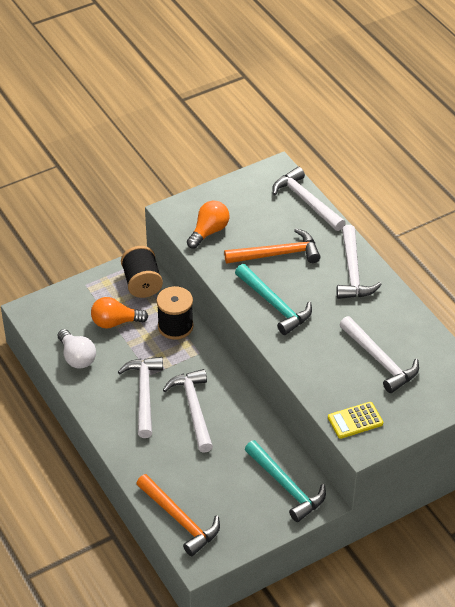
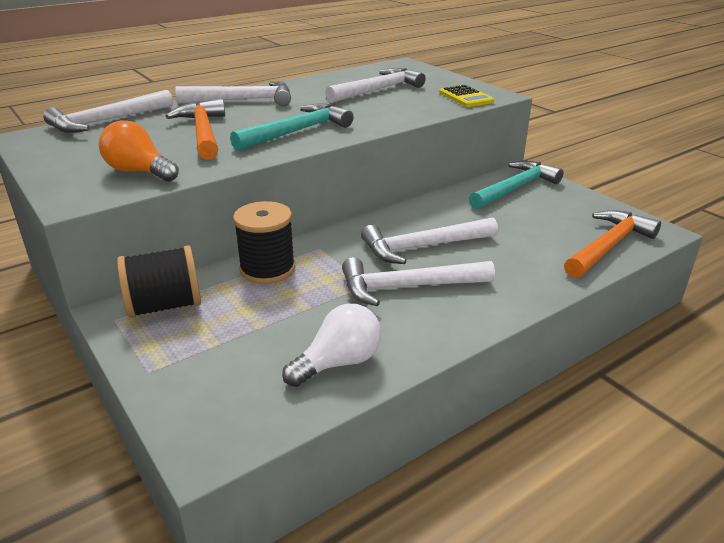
camera: 95 degrees left, 15 degrees down
orange light bulb [91,297,148,329] -> none

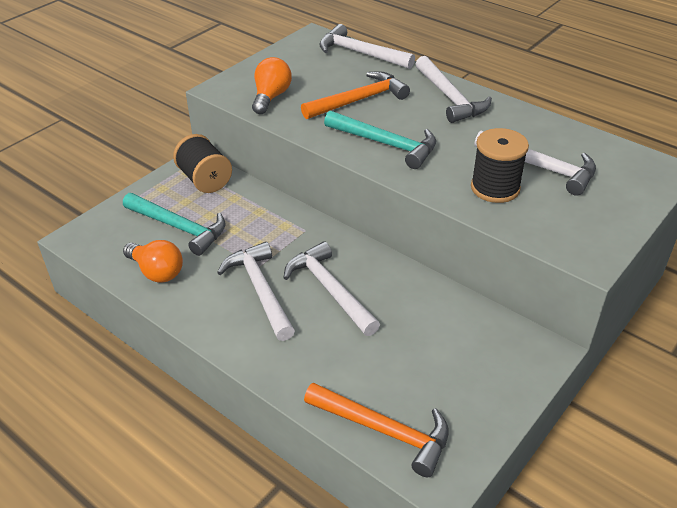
camera: 75 degrees right, 10 degrees up
black spool [233,201,295,284] -> black spool moved to [471,128,529,203]
white light bulb [282,304,381,387] -> orange light bulb [123,240,183,283]
yellow calculator [439,85,494,107] -> none
turquoise hammer [469,161,564,210] -> turquoise hammer moved to [123,193,225,256]

